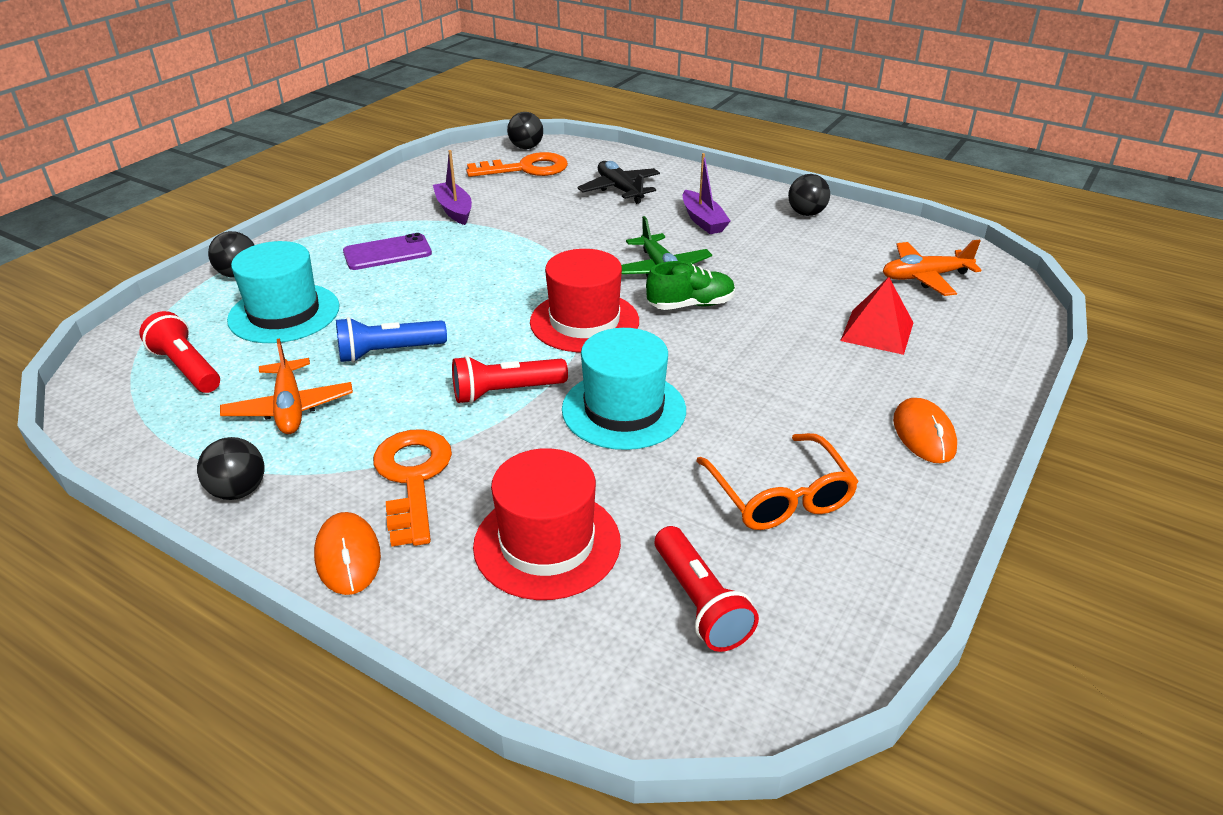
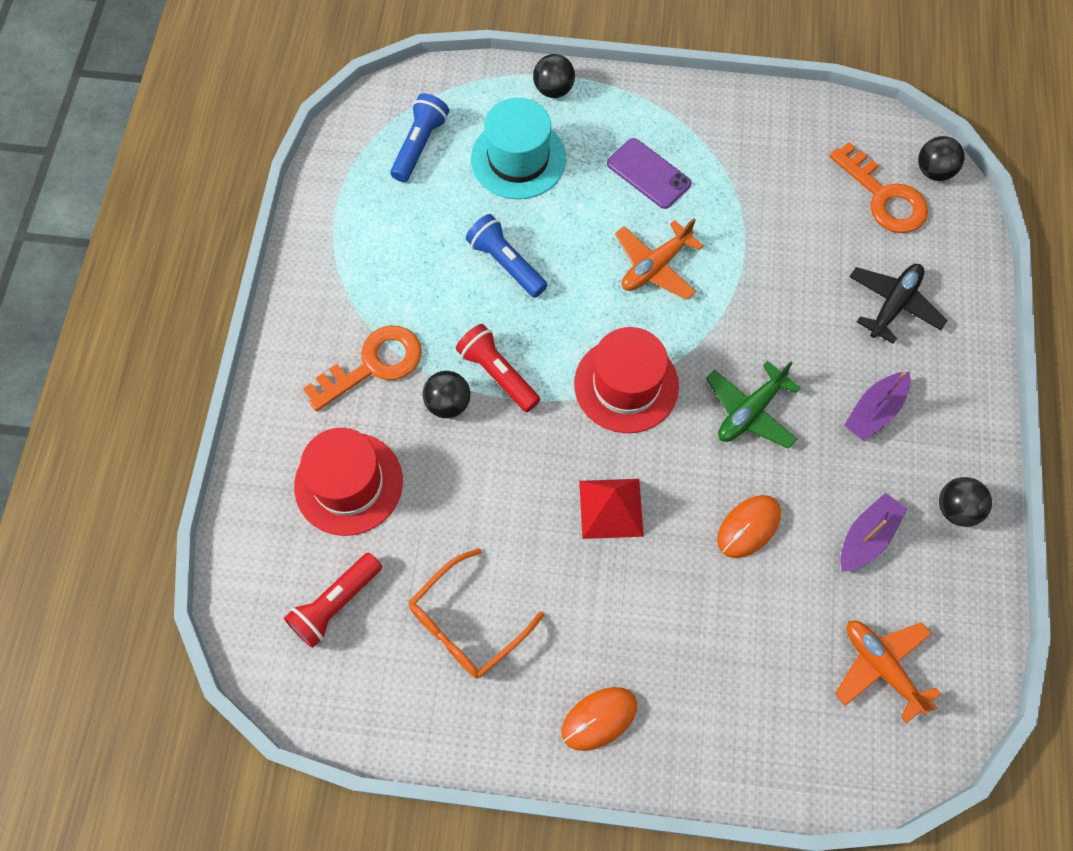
camera: 65 degrees right, 30 degrees up
red flashlight [139,311,220,393] -> blue flashlight [390,93,449,182]
black ball [197,437,264,500] -> black ball moved to [423,371,470,418]
orange plane [220,338,353,434] -> orange plane moved to [615,218,704,300]
orange mouse [314,512,381,595] -> orange mouse moved to [717,495,781,558]
purple boat [433,150,472,225] -> purple boat moved to [840,492,907,572]
turquoise hat [562,328,686,450] -> none
green shoe [646,261,735,310] -> none
red pyramid [840,277,914,355] -> red pyramid moved to [579,479,644,539]

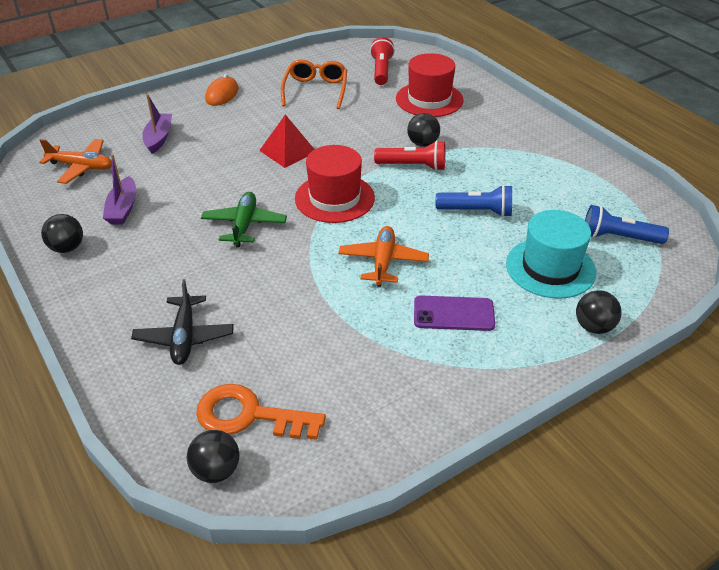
camera: 140 degrees right, 25 degrees down
orange key [303,326,422,411] -> none
blue flashlight [390,93,449,182] -> blue flashlight turned 120 degrees clockwise [585,205,669,244]
orange mouse [717,495,781,558] -> none
purple boat [844,372,910,441] -> purple boat moved to [142,94,172,154]

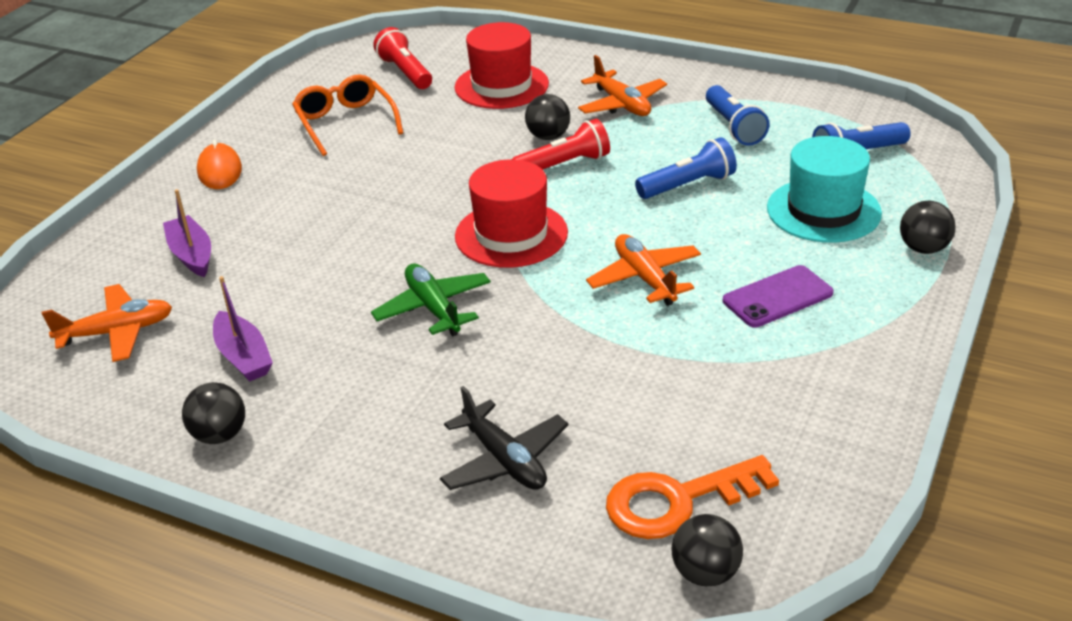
camera: 30 degrees left, 5 degrees down
red pyramid [259,115,315,168] -> none
none -> orange plane [578,55,667,116]
none -> blue flashlight [706,85,770,146]

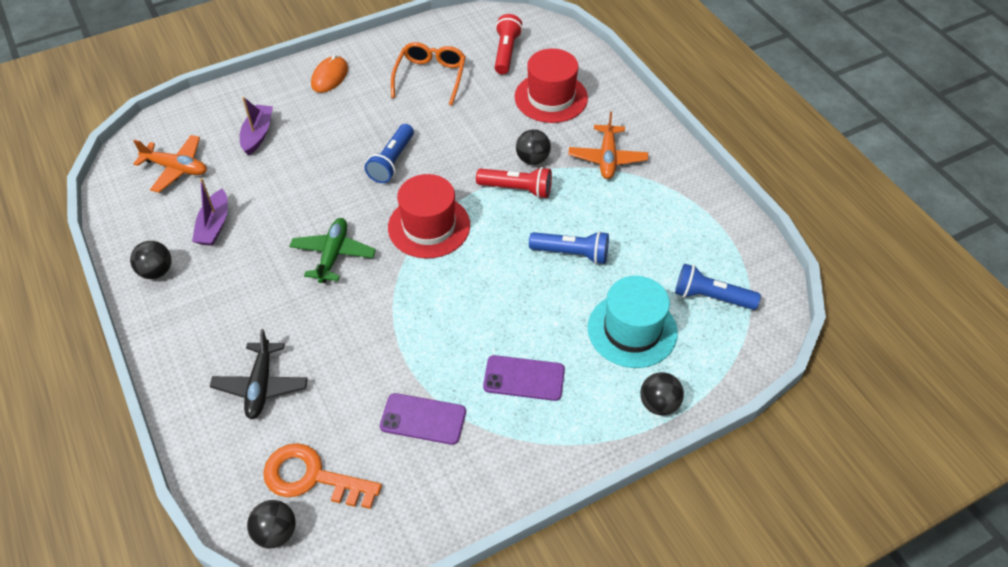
camera: 35 degrees right, 15 degrees up
orange plane [586,234,701,306] -> none
blue flashlight [706,85,770,146] -> blue flashlight moved to [365,124,414,183]
none -> purple phone [380,393,466,445]

